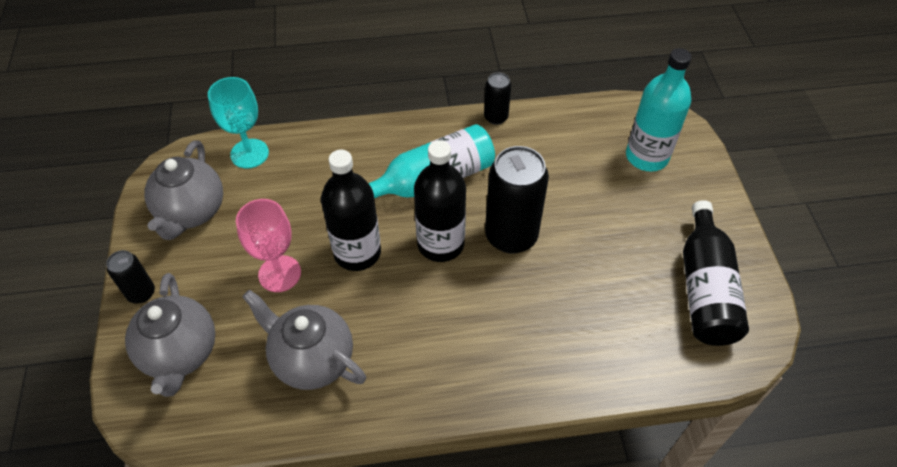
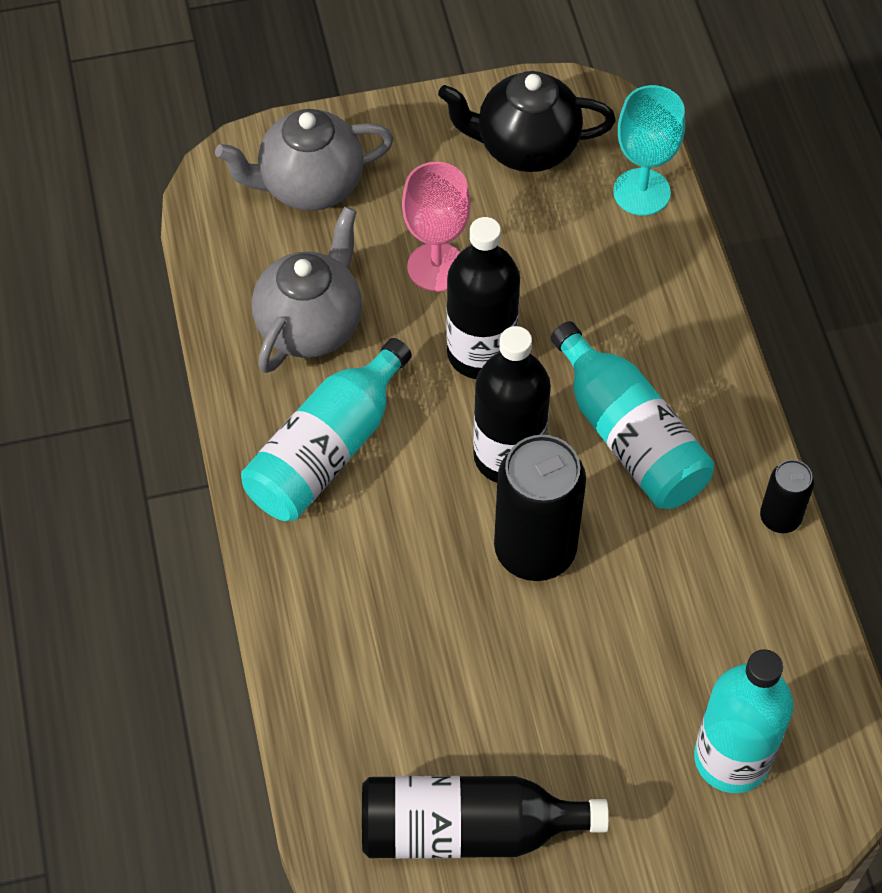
camera: 85 degrees right, 5 degrees up
black can [106,250,155,304] -> none
grey teapot [144,140,223,240] -> black teapot [438,71,616,172]
none -> turquoise bottle [241,338,412,521]

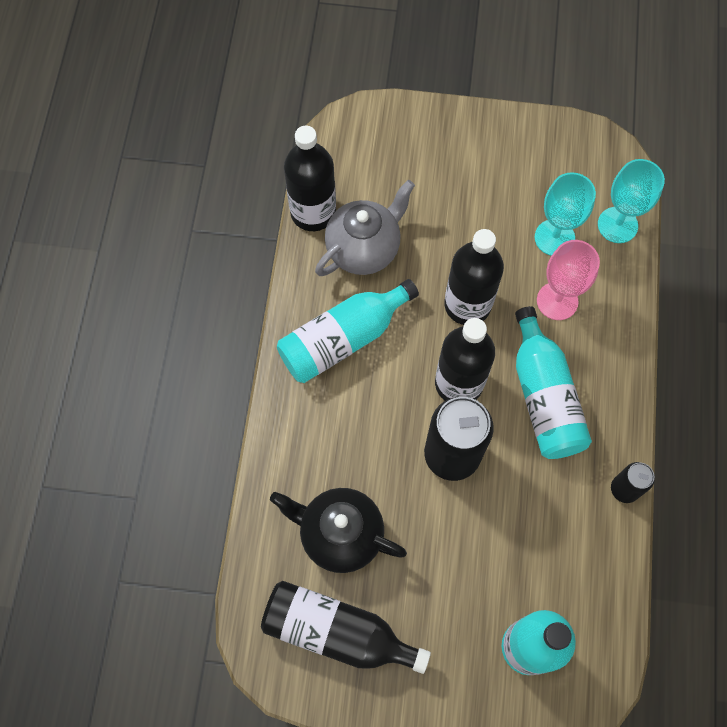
camera: 20 degrees right, 10 degrees up
grey teapot [215,109,394,211] -> none
pink goblet [402,162,471,292] -> pink goblet moved to [537,240,600,320]
black teapot [438,71,616,172] -> black teapot moved to [270,488,407,573]
none -> black bottle [284,126,336,231]
none -> turquoise goblet [535,172,596,256]

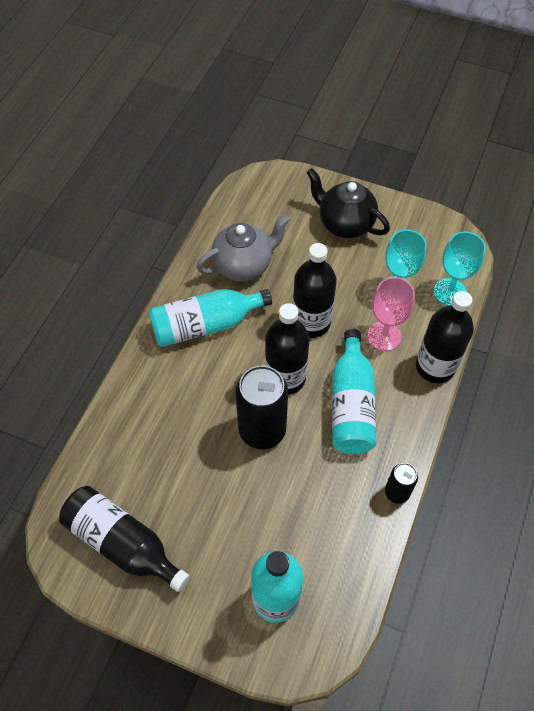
camera: 15 degrees right, 10 degrees down
black teapot [270,488,407,573] -> black teapot moved to [307,168,390,238]
black bottle [284,126,336,231] -> black bottle moved to [416,291,474,383]

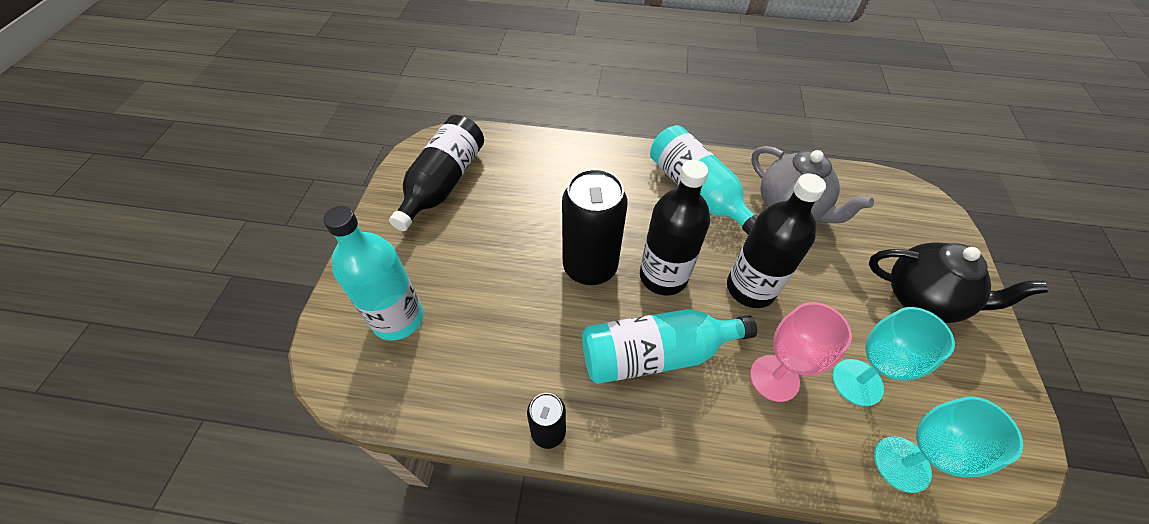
camera: 75 degrees right, 5 degrees down
black teapot [307,168,390,238] -> black teapot turned 90 degrees clockwise [869,242,1048,323]
black bottle [416,291,474,383] -> none

